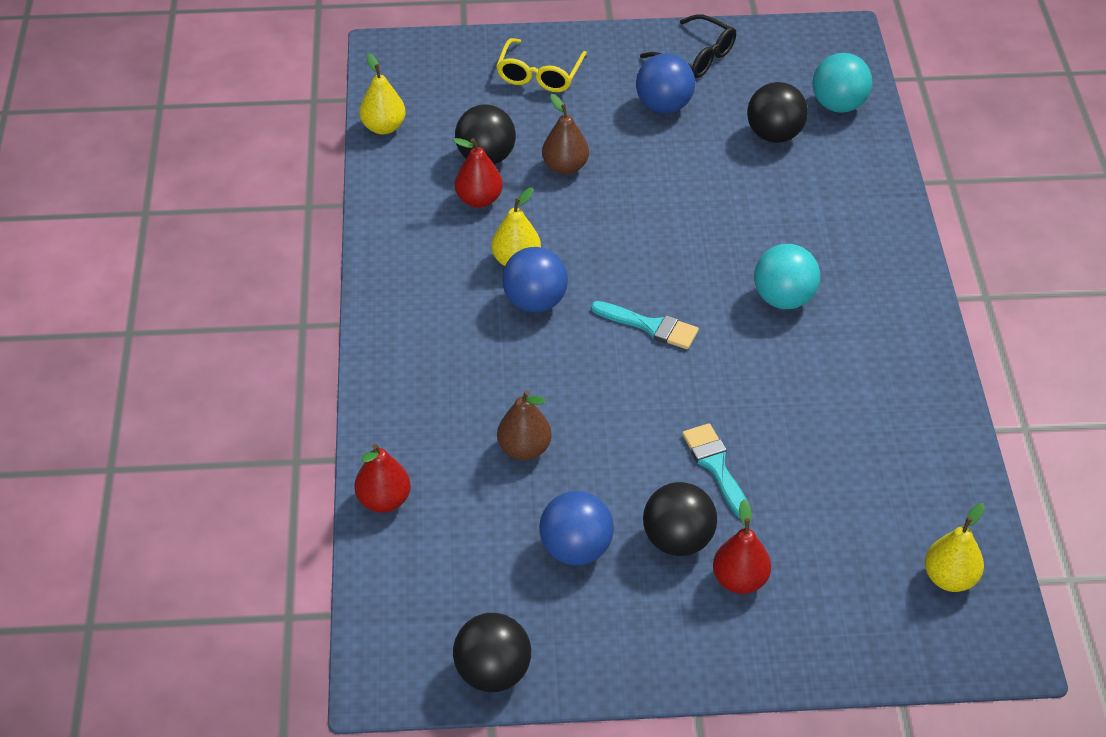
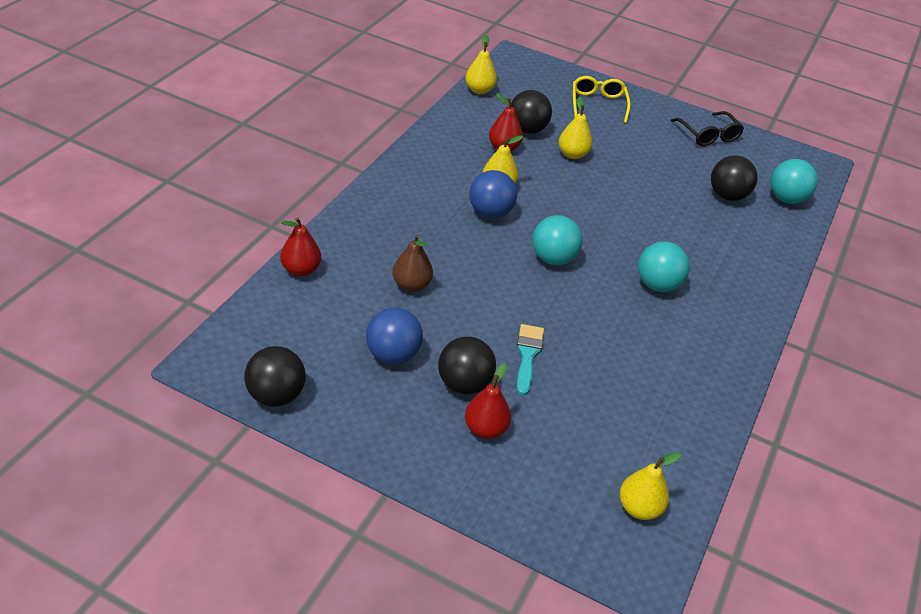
camera: 25 degrees right, 5 degrees down
yellow glasses [496,38,587,92] -> yellow glasses turned 135 degrees clockwise [573,76,631,123]
brown pear [542,94,589,175] -> yellow pear [559,97,592,159]
turquoise brush [591,301,699,349] -> turquoise ball [532,215,583,265]
blue ball [636,54,695,113] -> none

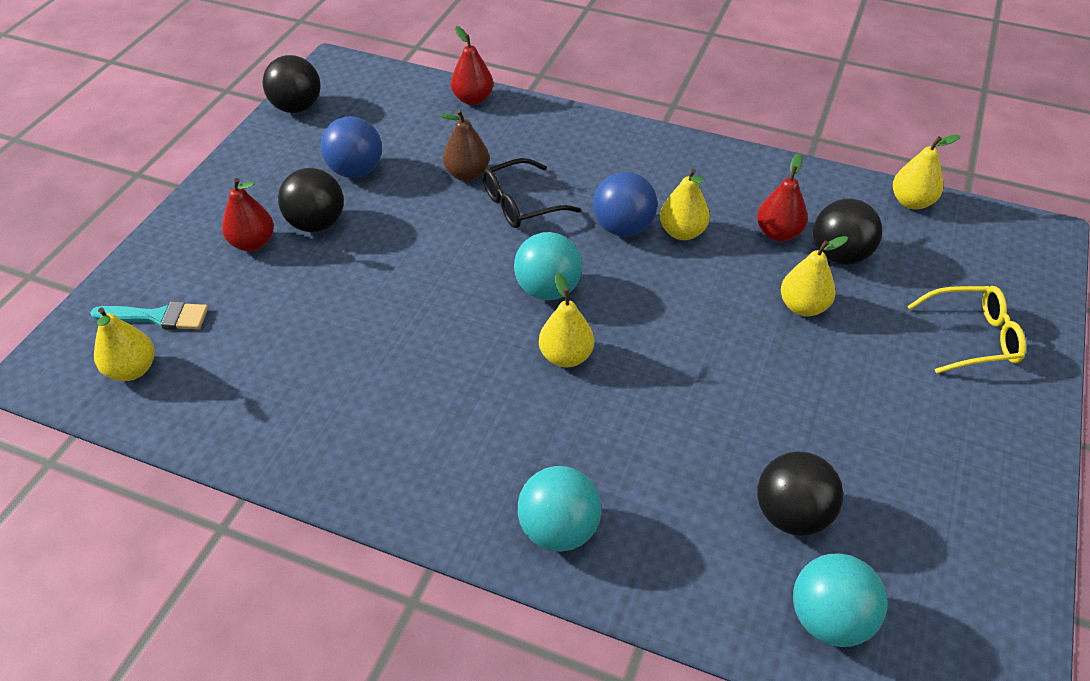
camera: 90 degrees right, 5 degrees up
turquoise brush [517,324,544,396] -> turquoise brush moved to [90,301,208,330]
turquoise ball [638,241,690,292] -> turquoise ball moved to [518,466,602,552]
black glasses [671,111,744,146] -> black glasses moved to [482,158,581,228]
none -> yellow pear [539,273,594,367]

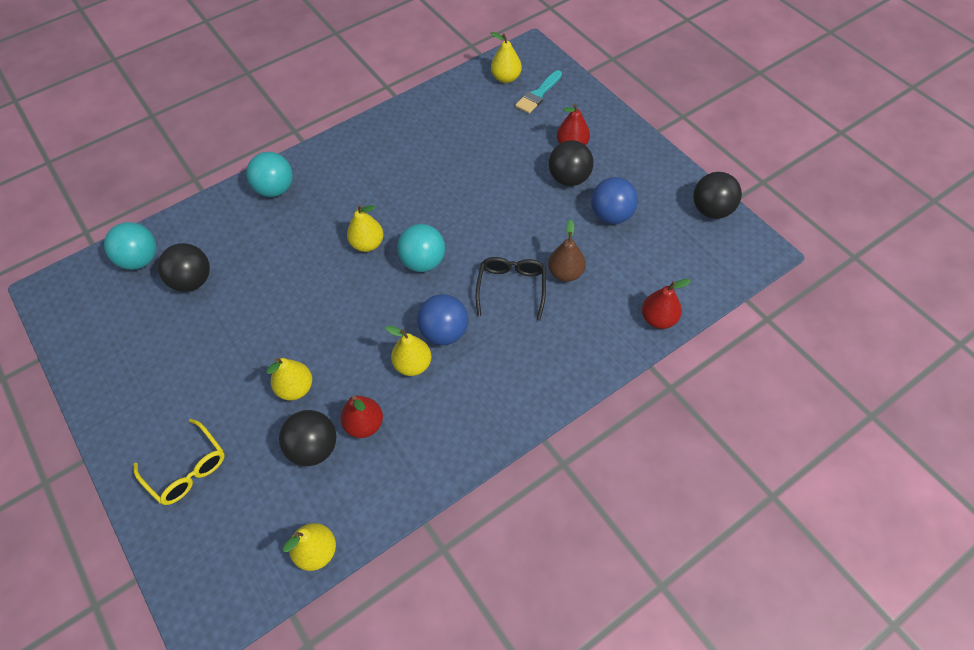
camera: 125 degrees right, 10 degrees up
yellow glasses [907,286,1026,374] -> yellow glasses turned 75 degrees counterclockwise [133,419,225,505]

